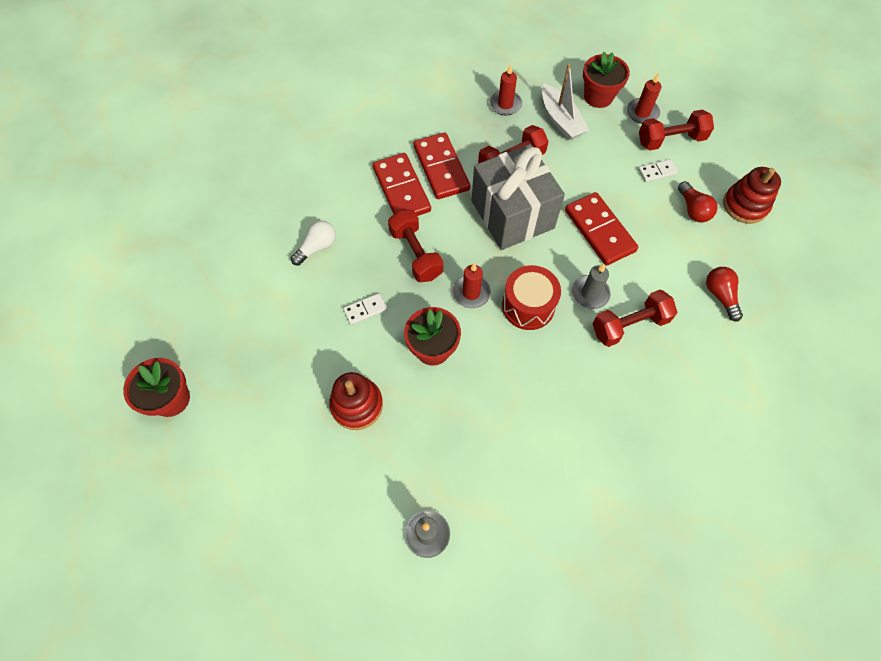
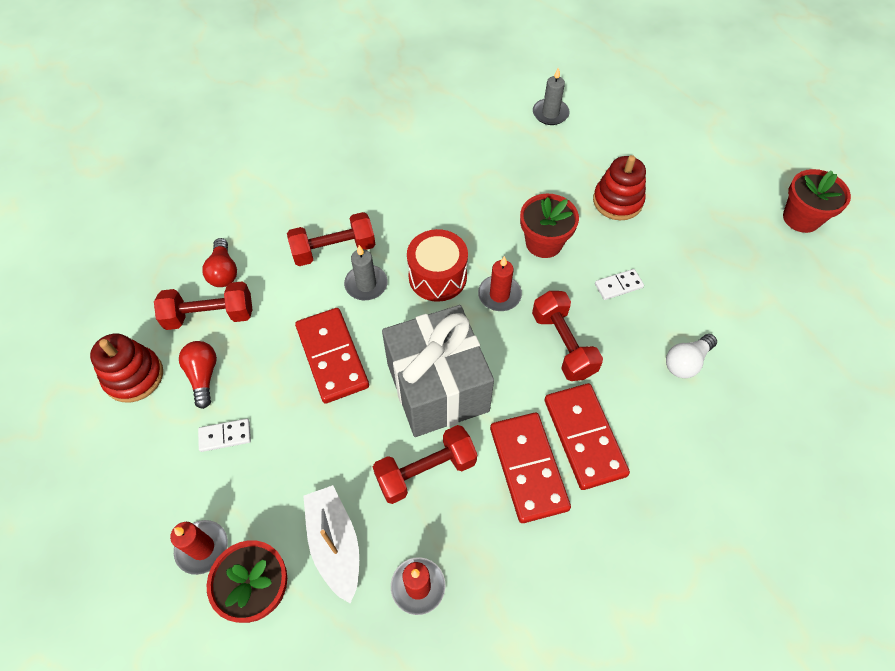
camera: 175 degrees left, 5 degrees down
red dumbbell [639,110,714,150] -> red dumbbell moved to [154,281,253,330]

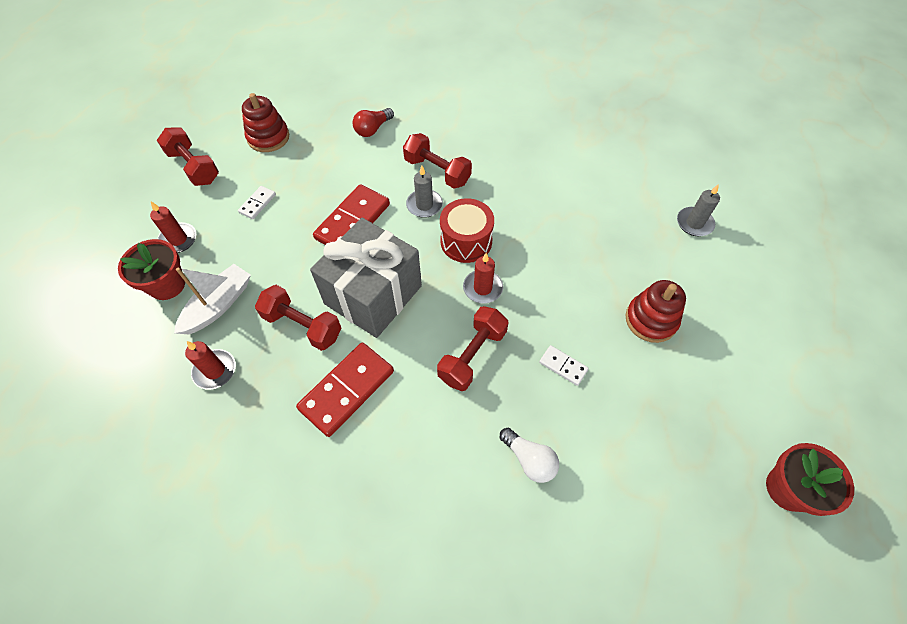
camera: 55 degrees right, 0 degrees up
red dumbbell [154,281,253,330] -> red dumbbell moved to [157,127,219,186]
red light bulb [179,341,217,409] -> none
white domino [198,419,251,452] -> white domino turned 75 degrees clockwise [238,186,276,219]
red flower pot [520,194,579,258] -> none
red domino [544,383,630,490] -> none
white light bulb [666,334,717,378] -> white light bulb turned 150 degrees counterclockwise [500,428,559,483]

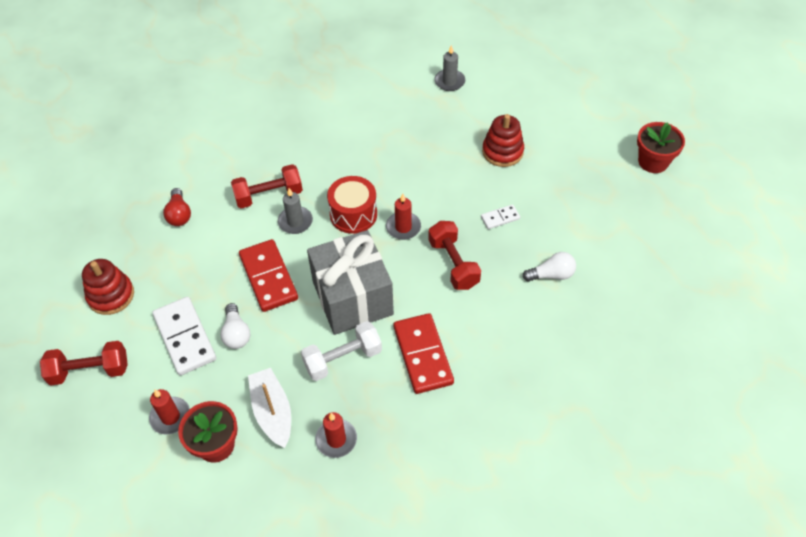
camera: 55 degrees left, 5 degrees down
white domino [238,186,276,219] -> white domino [152,297,216,376], size x2.02
red dumbbell [255,285,341,351] -> white dumbbell [301,321,382,381]
none -> white light bulb [220,303,250,349]

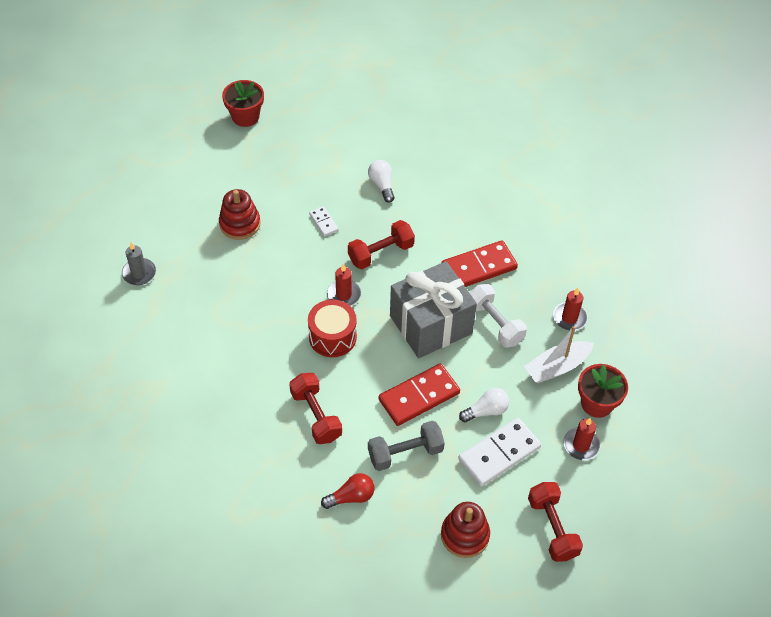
camera: 100 degrees left, 0 degrees up
grey candle [278,188,313,234] -> none
none -> grey dumbbell [368,421,445,471]

